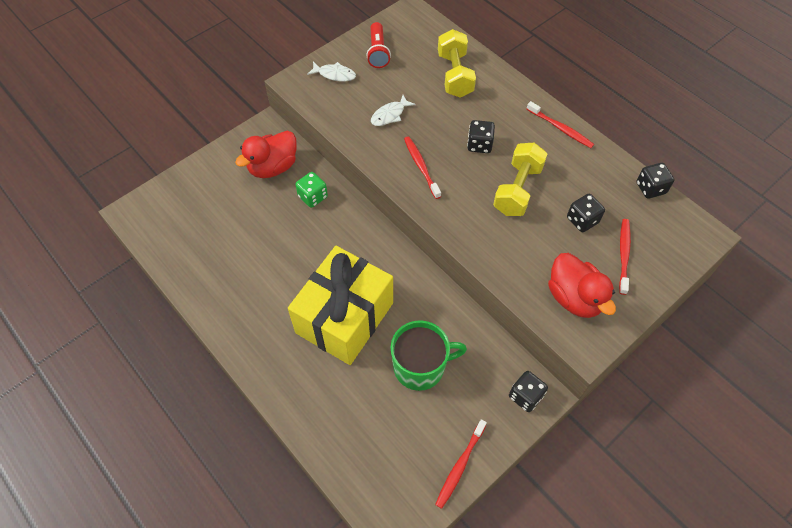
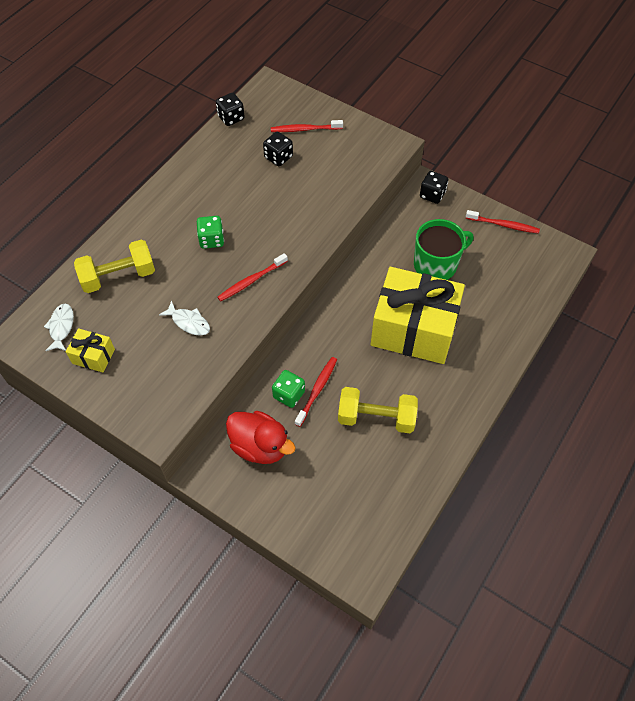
camera: 105 degrees left, 0 degrees up
white fish [307,62,356,82] -> white fish moved to [44,304,74,351]
red flashlight [366,22,391,68] -> yellow gift [66,328,115,372]
green mug [391,320,467,391] -> green mug turned 90 degrees clockwise [414,219,473,280]
black dice [467,120,495,153] -> green dice [197,216,224,249]
yellow dumbbell [493,142,547,216] -> yellow dumbbell moved to [338,387,418,433]
red toothbrush [527,101,594,148] -> red toothbrush moved to [295,357,337,427]
red duck [548,253,616,318] -> none

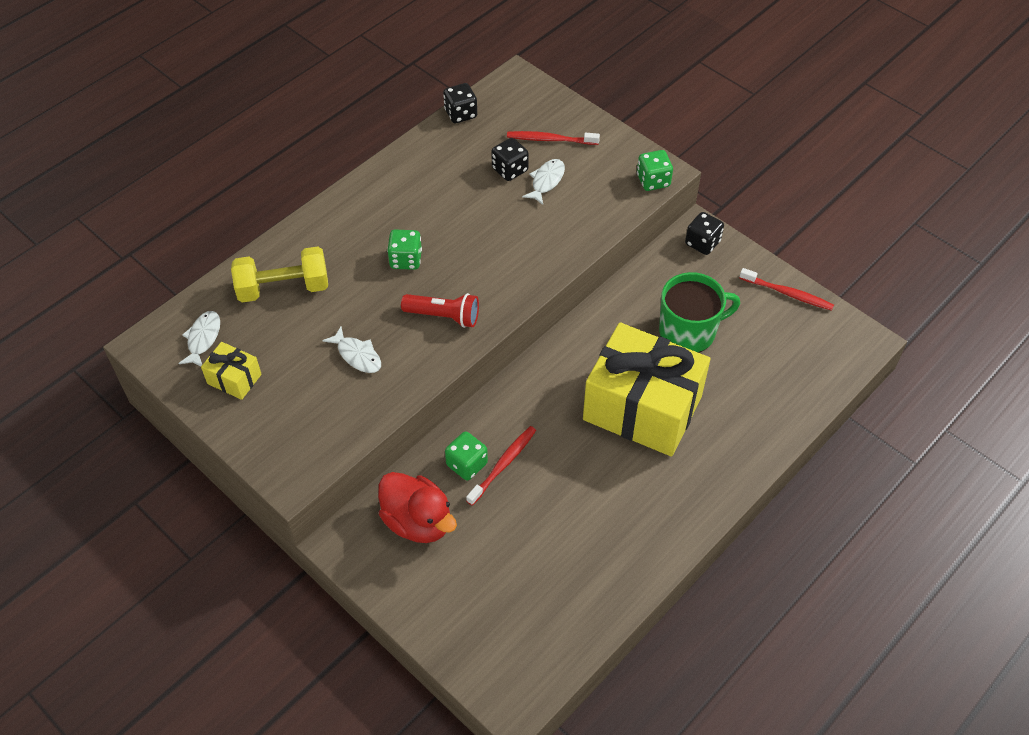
camera: 10 degrees right, 5 degrees down
red toothbrush [217,253,288,301] -> red flashlight [401,293,479,328]
yellow dumbbell [338,387,418,433] -> none
none -> white fish [522,159,565,205]
none -> green dice [637,150,673,191]

